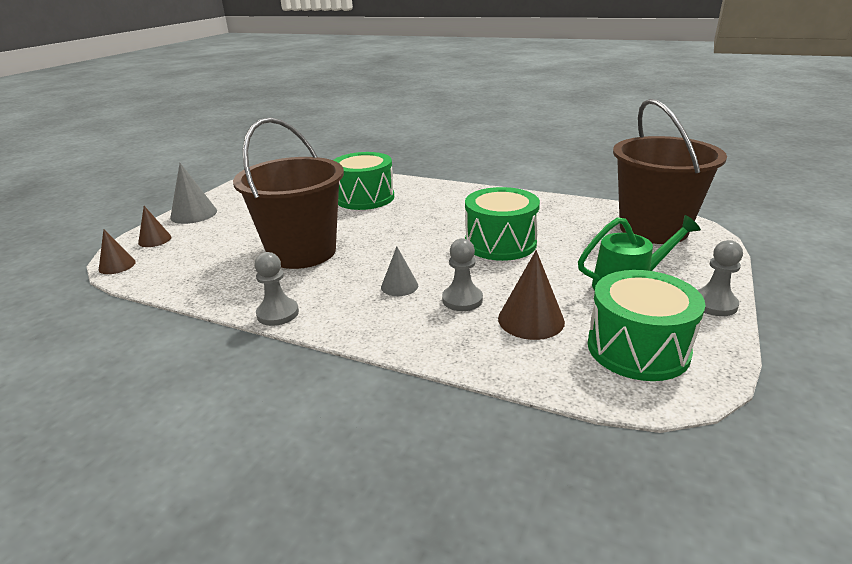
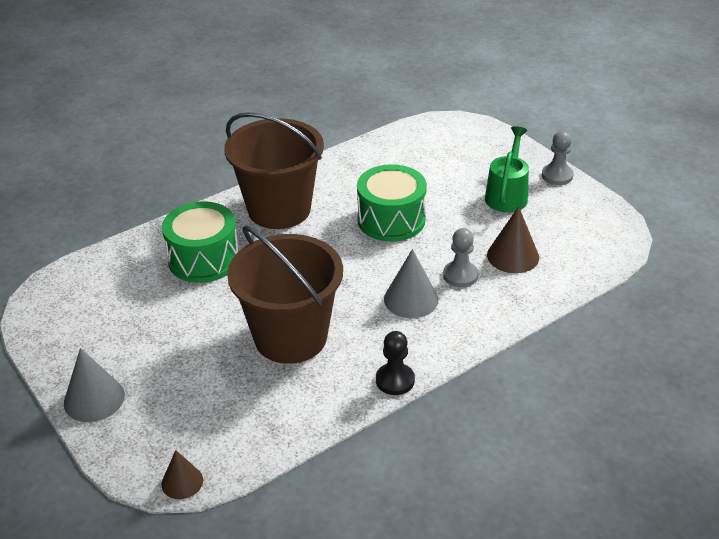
camera: 60 degrees left, 10 degrees up
brown cone [138,206,172,247] -> none
grey pawn [254,252,299,326] -> black pawn [376,331,415,395]
grey cone [381,247,418,296] -> grey cone [384,249,438,318], size x1.57
green drum [588,270,706,381] -> none
brown bucket [613,99,727,244] -> brown bucket moved to [224,112,324,229]

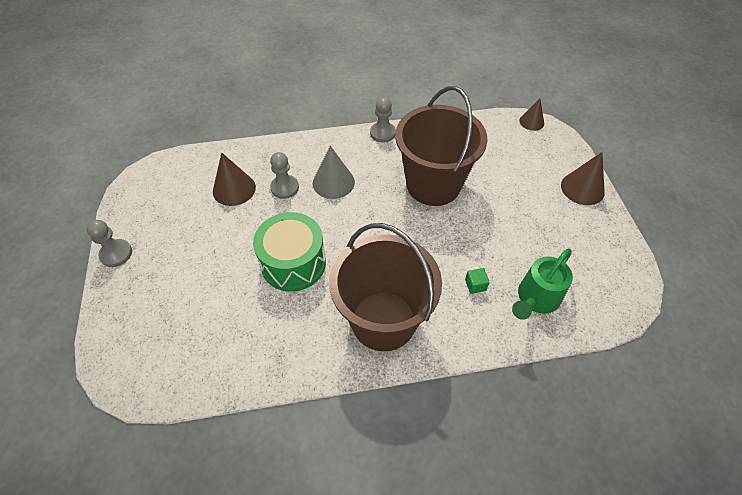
camera: 155 degrees left, 15 degrees up
grey cone [64,348,125,422] -> brown cone [561,152,605,205]
green drum [162,201,239,283] -> green cube [465,268,490,294]
black pawn [376,331,415,395] -> grey pawn [370,97,396,142]
green watering can [485,126,529,213] -> green watering can moved to [512,249,573,320]

